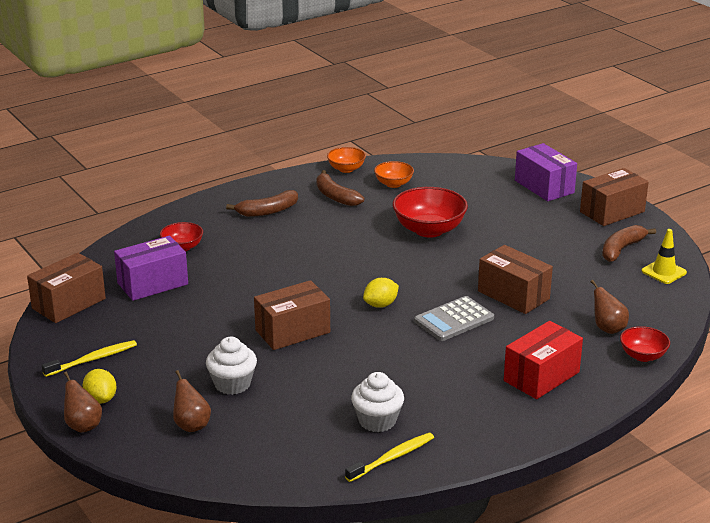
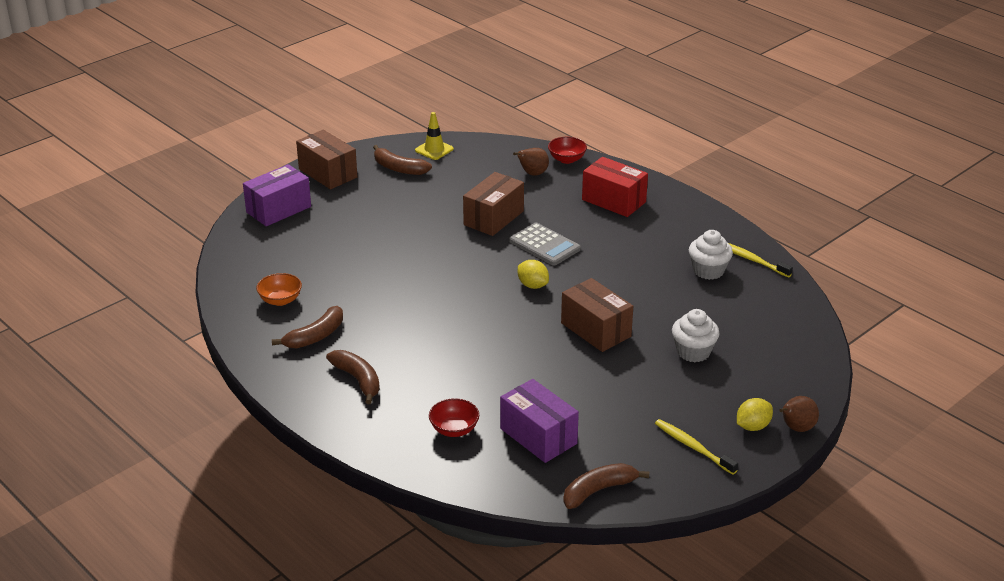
camera: 100 degrees left, 5 degrees up
brown box [27,253,106,323] -> brown banana [563,463,649,509]
brown pear [173,370,211,432] -> none
orange bowl [327,147,366,173] -> none
red bowl [393,187,468,238] -> none

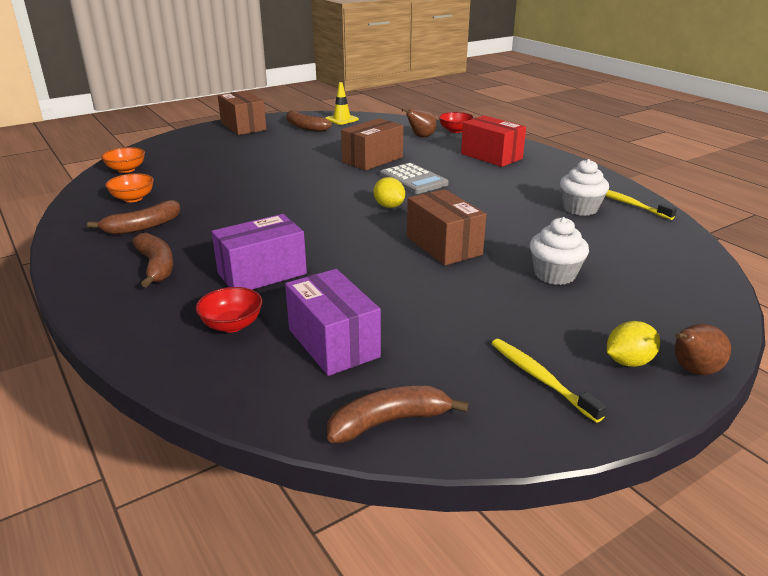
camera: 10 degrees right, 5 degrees down
purple box [243,164,311,226] -> purple box moved to [212,214,307,290]
none -> orange bowl [101,147,145,173]

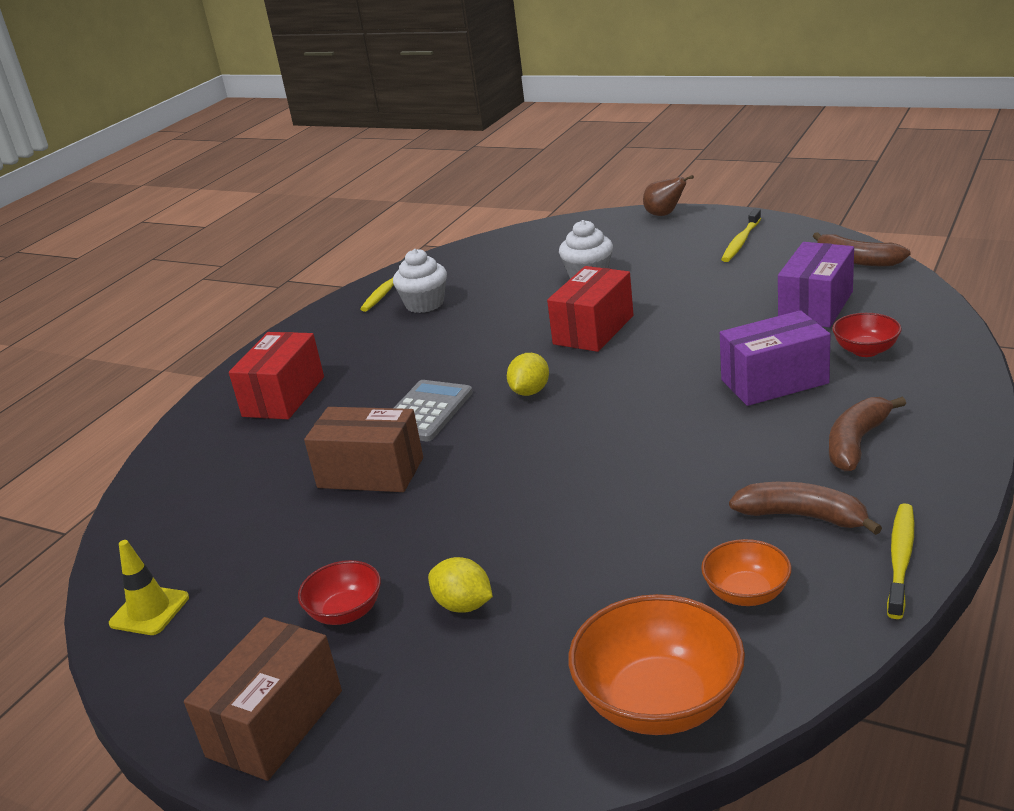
camera: 115 degrees left, 0 degrees up
orange bowl [101,147,145,173] -> orange bowl [568,594,745,735], size x1.77
purple box [212,214,307,290] -> purple box turned 45 degrees counterclockwise [720,310,830,406]
brown banana [286,110,332,132] -> none
brown pear [402,109,437,137] -> none
brown box [407,189,486,265] -> red box [547,266,633,352]
red bowl [439,112,474,133] -> red bowl moved to [298,560,381,625]
yellow lemon [607,321,660,367] -> yellow lemon moved to [428,557,493,613]
none -> yellow toothbrush [887,504,914,619]

